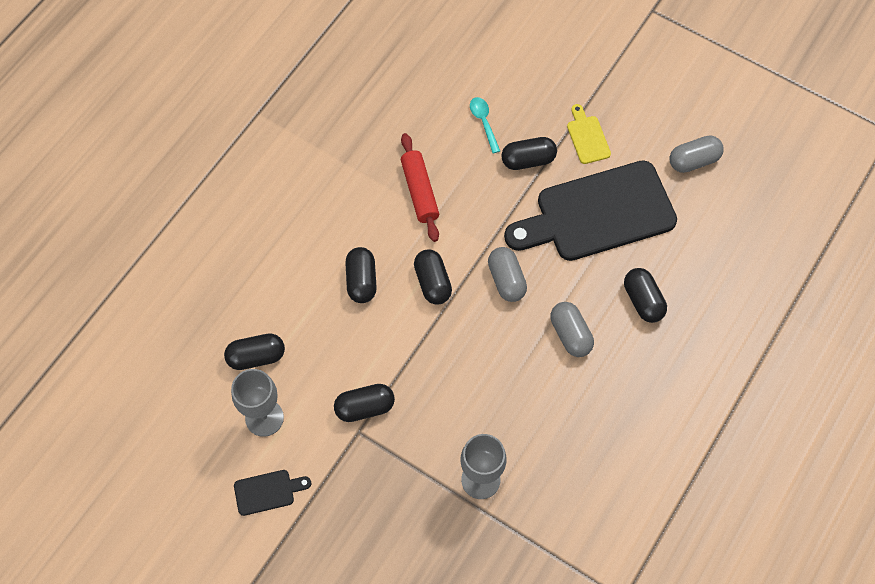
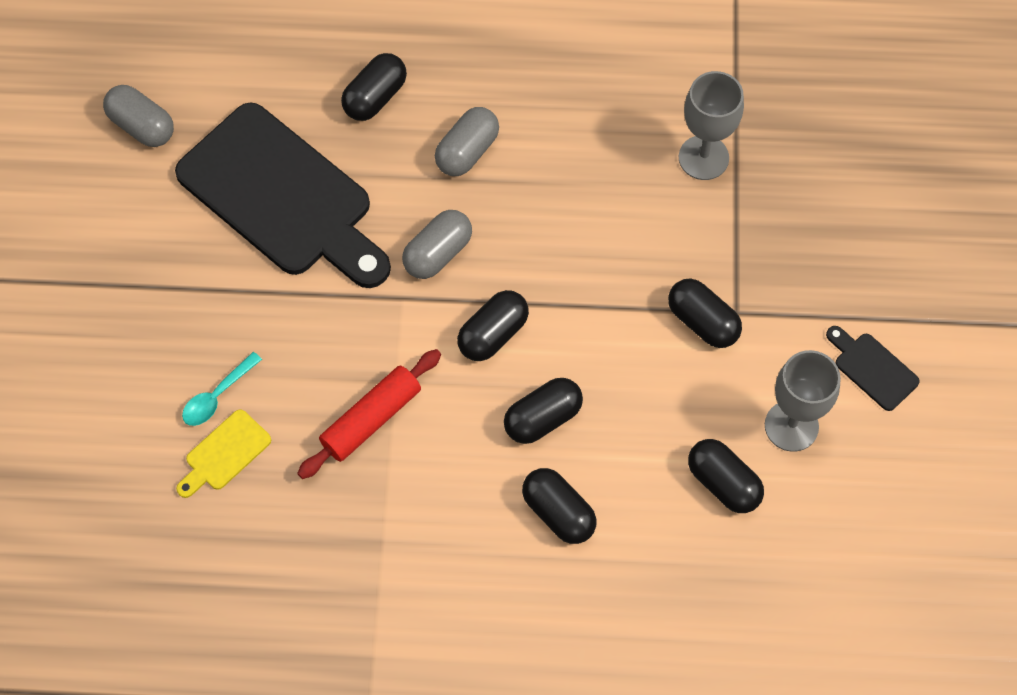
camera: 120 degrees left, 0 degrees up
black capsule [501,137,557,170] -> black capsule moved to [522,468,597,544]
yellow cutting board [567,104,611,164] -> yellow cutting board moved to [176,410,271,498]

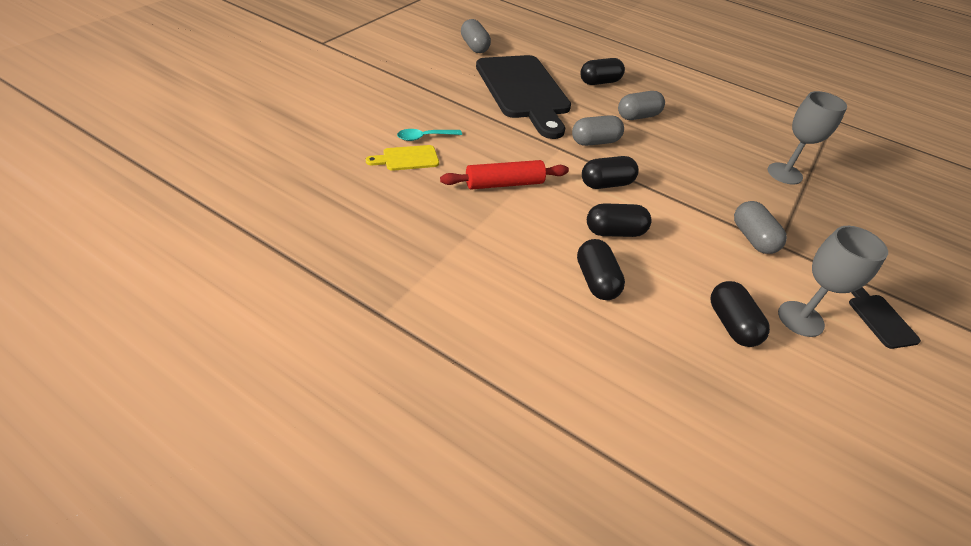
camera: 25 degrees right, 20 degrees down
black capsule [668,278,742,348] -> grey capsule [734,201,787,254]

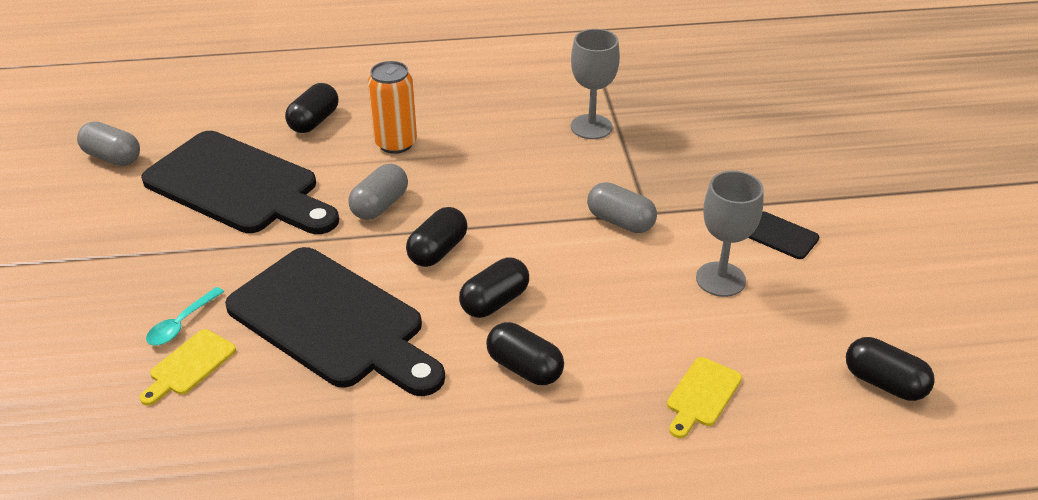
camera: 35 degrees left, 5 degrees down
red rolling pin [440,160,569,190] -> black cutting board [225,247,445,396]
grey capsule [618,91,665,120] -> orange can [368,61,417,154]
black capsule [711,281,770,347] -> black capsule moved to [846,337,935,401]
none -> yellow cutting board [667,357,742,438]

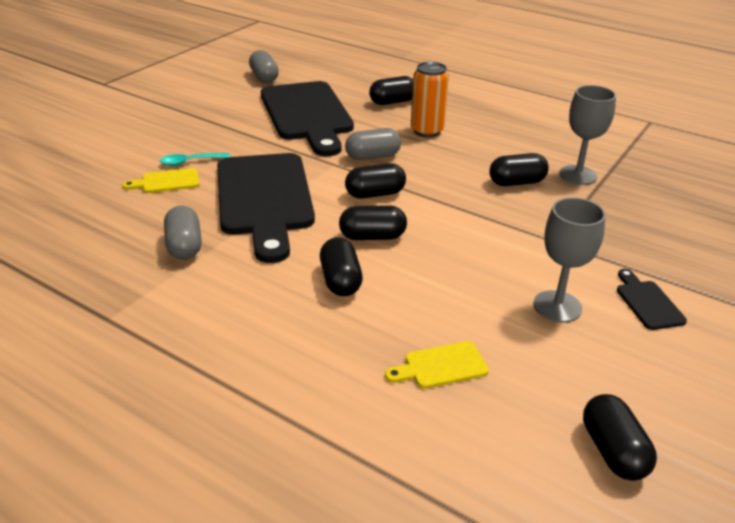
camera: 40 degrees right, 5 degrees down
grey capsule [587,182,657,233] -> grey capsule moved to [164,206,202,260]
none -> black capsule [489,153,549,186]

